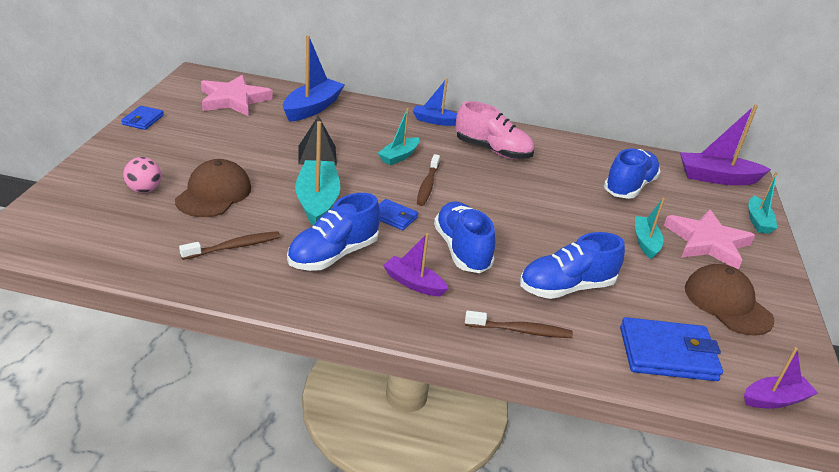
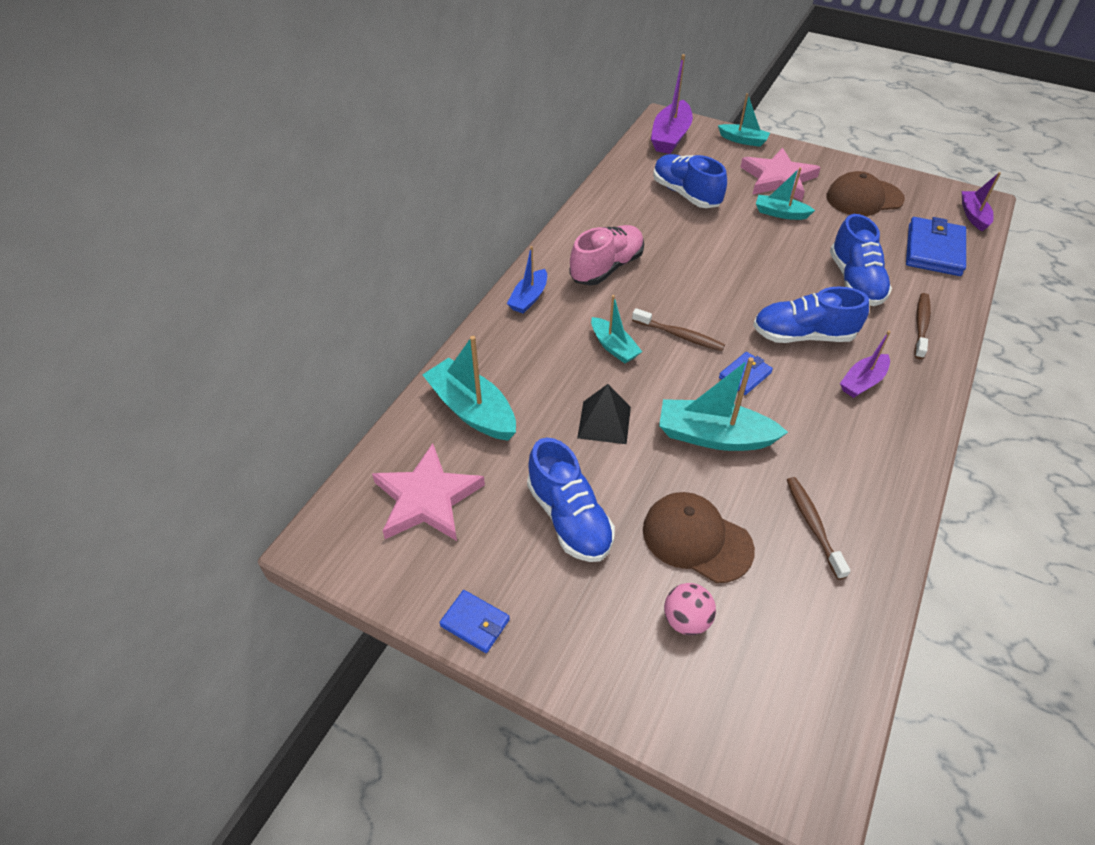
camera: 70 degrees left, 15 degrees up
blue boat [283,35,345,122] -> turquoise boat [422,336,516,440]
blue shoe [287,193,380,271] -> blue shoe moved to [527,438,615,562]

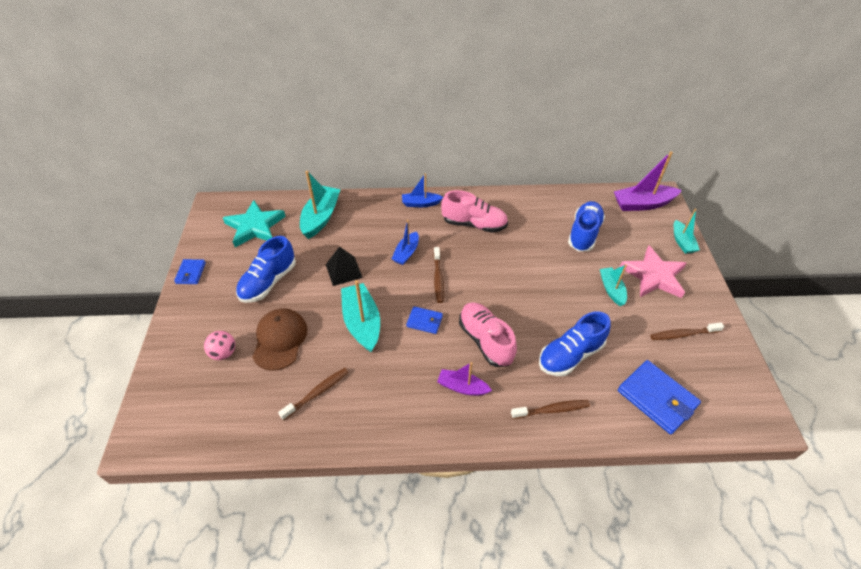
camera: 60 degrees right, 0 degrees up
pink star [372,443,485,541] -> turquoise star [223,200,286,247]
turquoise boat [591,295,642,363] -> blue boat [392,220,419,265]
blue shoe [753,287,869,343] -> pink shoe [459,302,517,367]
brown cap [827,171,905,216] -> brown toothbrush [650,322,724,340]
blue wallet [906,217,966,276] -> blue wallet turned 60 degrees clockwise [618,360,701,434]
purple boat [962,172,1001,232] -> none

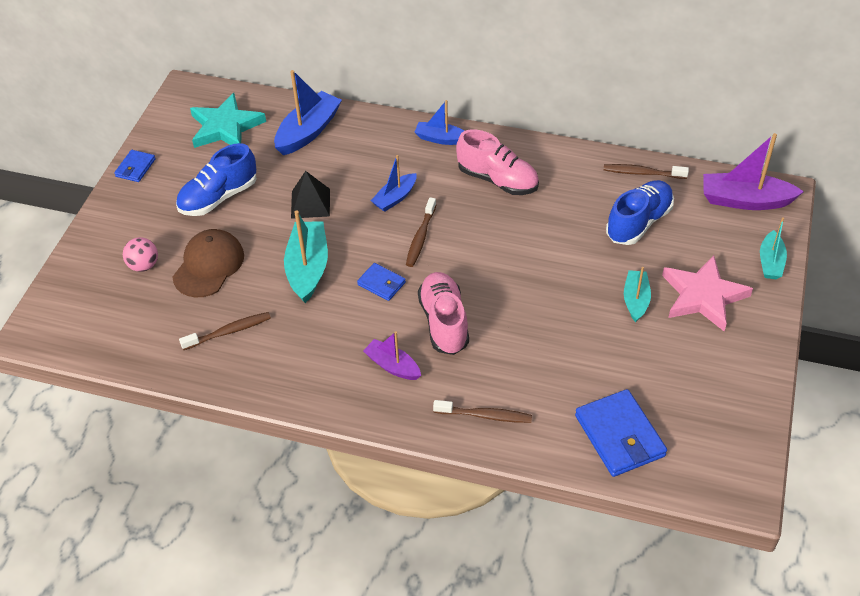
camera: 20 degrees right, 0 degrees up
turquoise boat [300,171,340,239] -> blue boat [274,70,342,155]
blue shoe [539,311,611,376] -> none
brown toothbrush [650,322,724,340] -> brown toothbrush moved to [604,164,689,179]

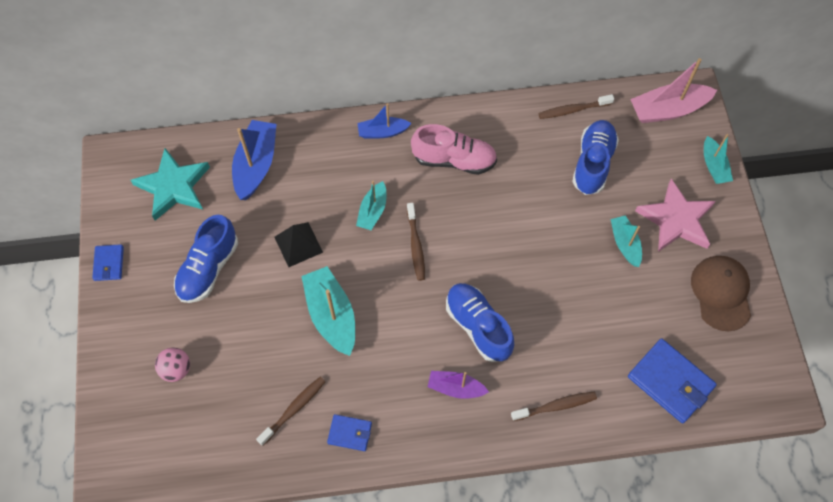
camera: 25 degrees left, 15 degrees up
brown cap [173,229,244,298] -> brown cap moved to [691,256,751,331]
blue wallet [357,263,406,301] -> blue wallet moved to [327,414,372,451]
blue boat [371,155,417,212] -> turquoise boat [356,181,386,230]
pink shoe [418,272,469,355] -> blue shoe [446,283,514,362]
purple boat [703,133,804,210] -> pink boat [630,58,717,123]

